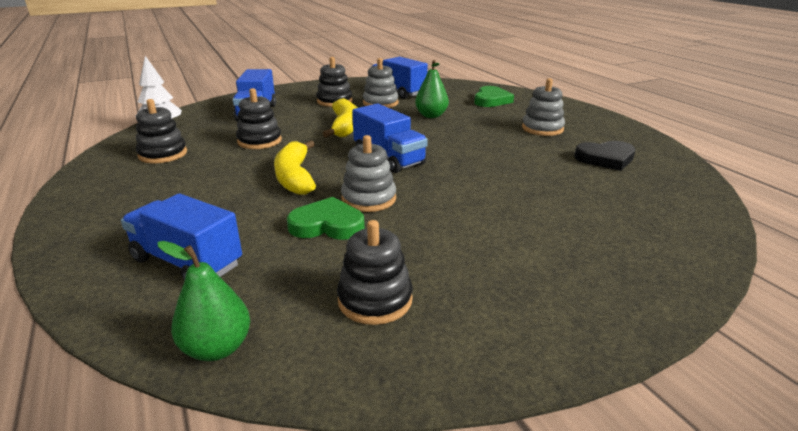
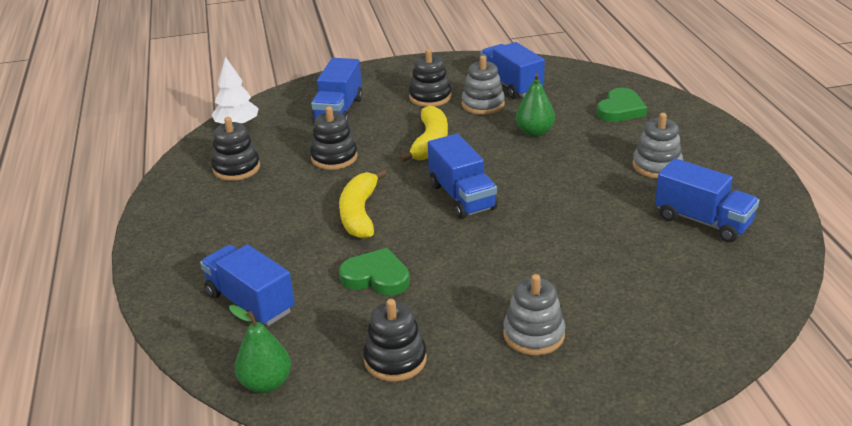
camera: 15 degrees right, 5 degrees up
grey stacking toy [341,135,396,212] -> grey stacking toy moved to [503,274,566,355]
black heart [574,141,635,171] -> blue truck [655,158,759,242]

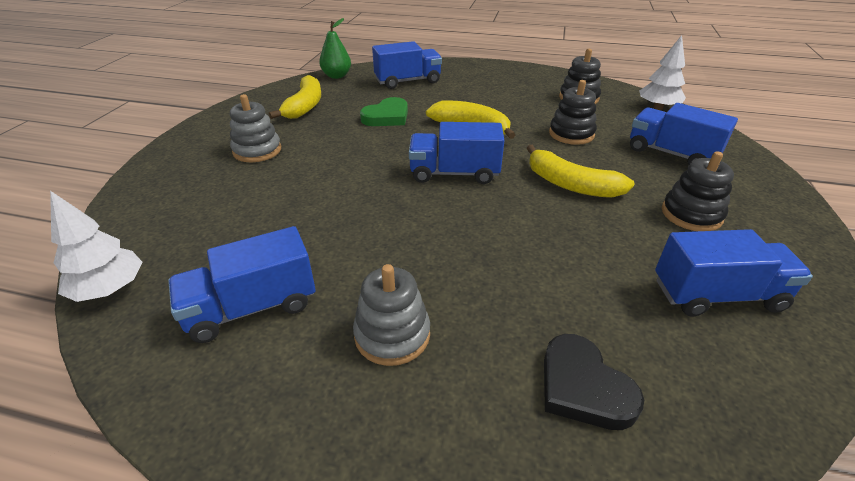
camera: 115 degrees right, 5 degrees up
black stacking toy [363,299,427,382] -> yellow banana [269,75,321,119]
grey stacking toy [462,56,505,115] -> none
green pear [516,74,555,137] -> none
green heart [596,88,647,122] -> black heart [544,334,644,430]
none -> white tree [50,191,142,302]

